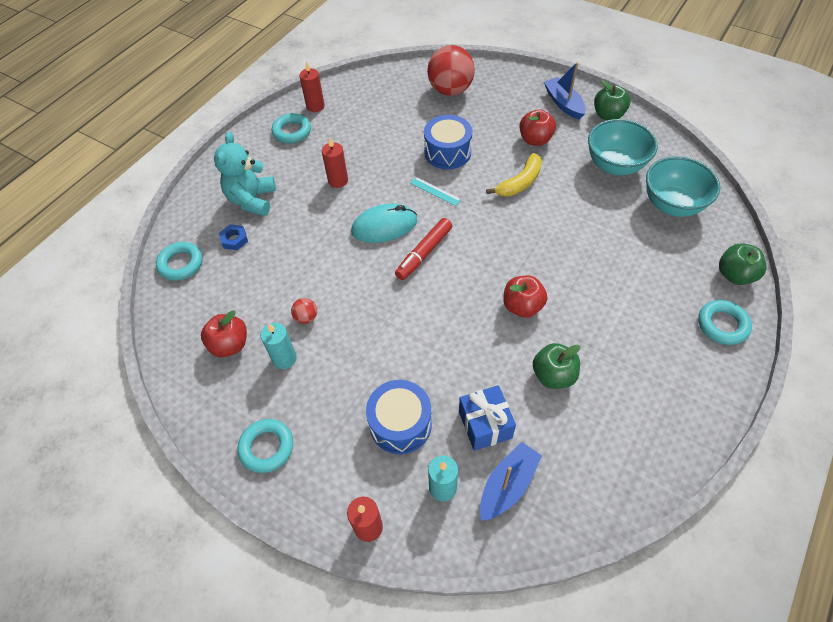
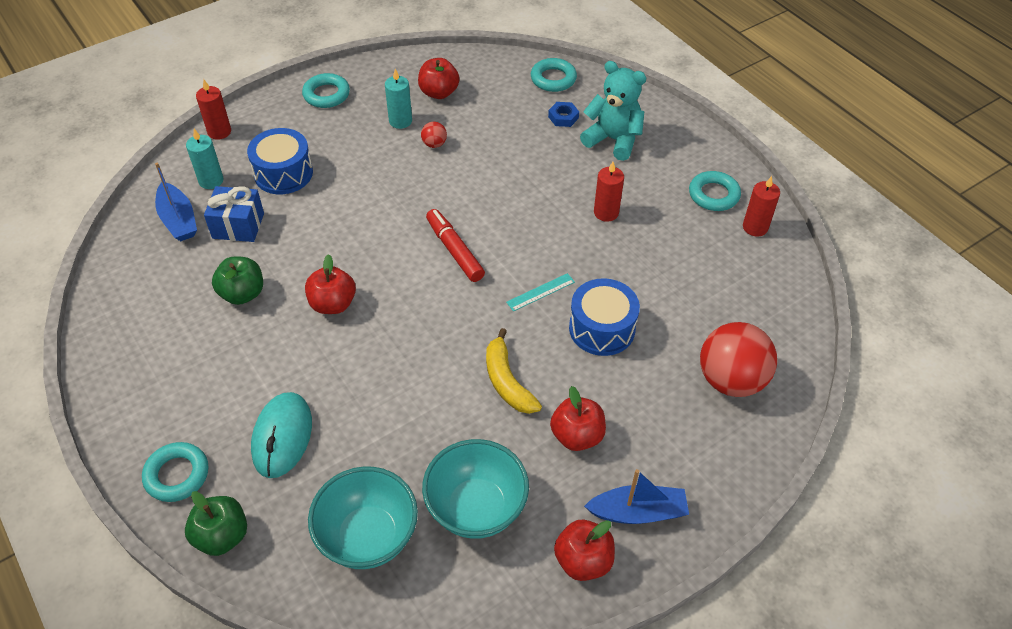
camera: 110 degrees right, 5 degrees down
turquoise mouse [351,203,417,243] -> turquoise mouse moved to [251,392,312,478]
green apple [594,80,630,120] -> red apple [554,520,615,581]

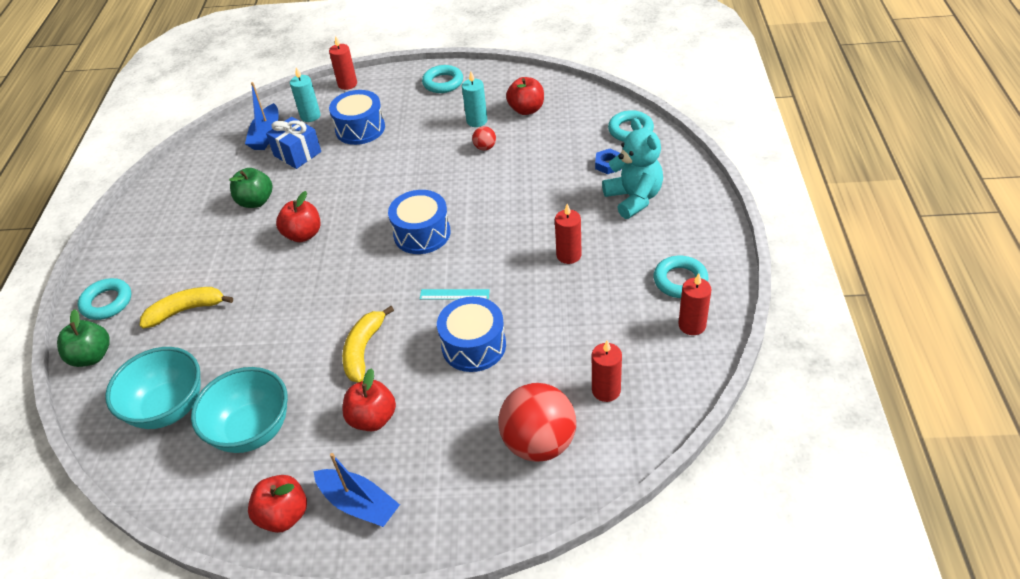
camera: 40 degrees right, 5 degrees down
turquoise mouse [251,392,312,478] -> yellow banana [139,287,233,329]
red marker [426,209,485,282] -> blue drum [388,190,451,254]
none -> red candle [592,341,622,402]

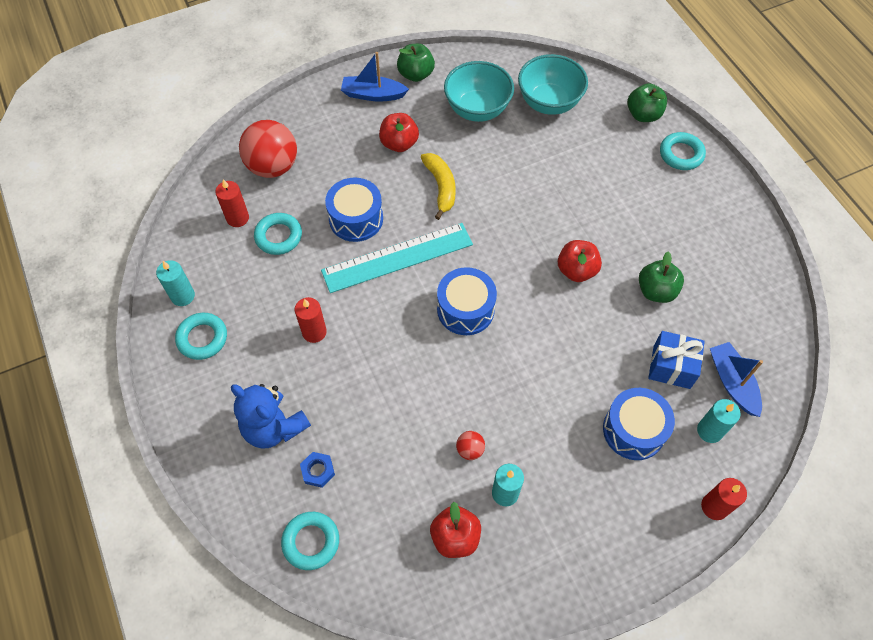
camera: 150 degrees right, 15 degrees up
yellow banana [139,287,233,329] -> none
red apple [248,475,307,533] -> green apple [397,44,435,82]
turquoise ruler [420,289,490,299] -> turquoise ruler [321,223,473,293], size x2.40
turquoise ring [422,65,463,93] -> turquoise ring moved to [254,213,302,255]
turquoise teddy bear [602,118,663,219] -> blue teddy bear [231,384,311,449]
red candle [679,273,711,335] -> turquoise candle [156,260,195,306]

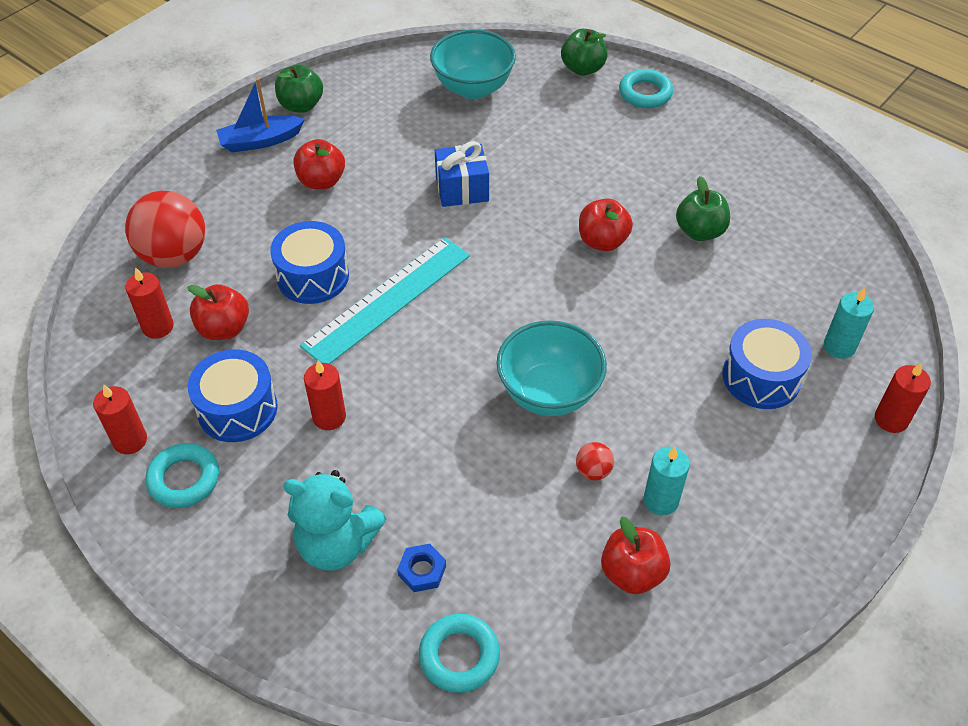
camera: 25 degrees left, 10 degrees down
turquoise candle [156,260,195,306] -> red candle [93,384,147,454]
blue teddy bear [231,384,311,449] -> turquoise teddy bear [283,470,386,571]
turquoise ring [254,213,302,255] -> red apple [187,284,249,340]
yellow banana [421,153,456,220] -> none
blue drum [437,267,497,335] -> blue drum moved to [188,349,278,442]
turquoise bowl [444,61,514,122] -> turquoise bowl moved to [497,320,607,416]
blue gift [648,331,705,389] -> blue gift moved to [435,141,489,207]
blue boat [710,342,763,417] -> none

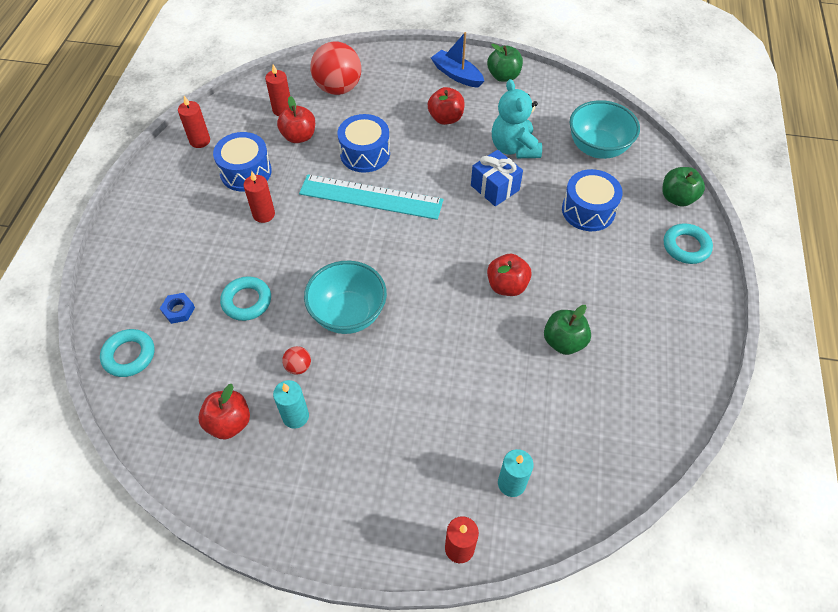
camera: 60 degrees right, 5 degrees up
turquoise ring [145,443,219,508] -> turquoise ring moved to [220,276,271,321]
turquoise teddy bear [283,470,386,571] -> turquoise teddy bear moved to [492,79,542,158]
blue drum [722,319,812,409] -> blue drum moved to [562,169,623,231]

